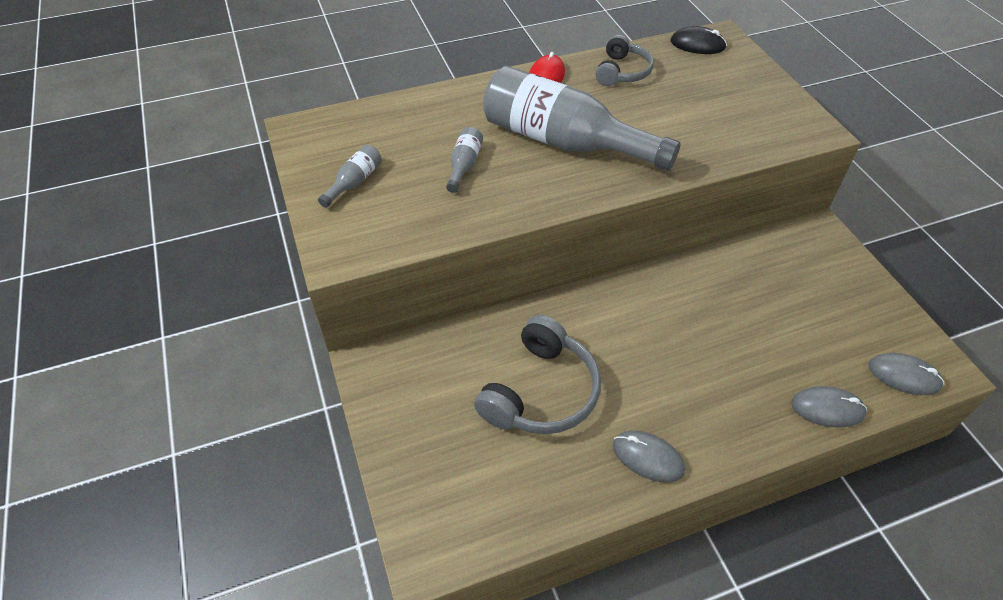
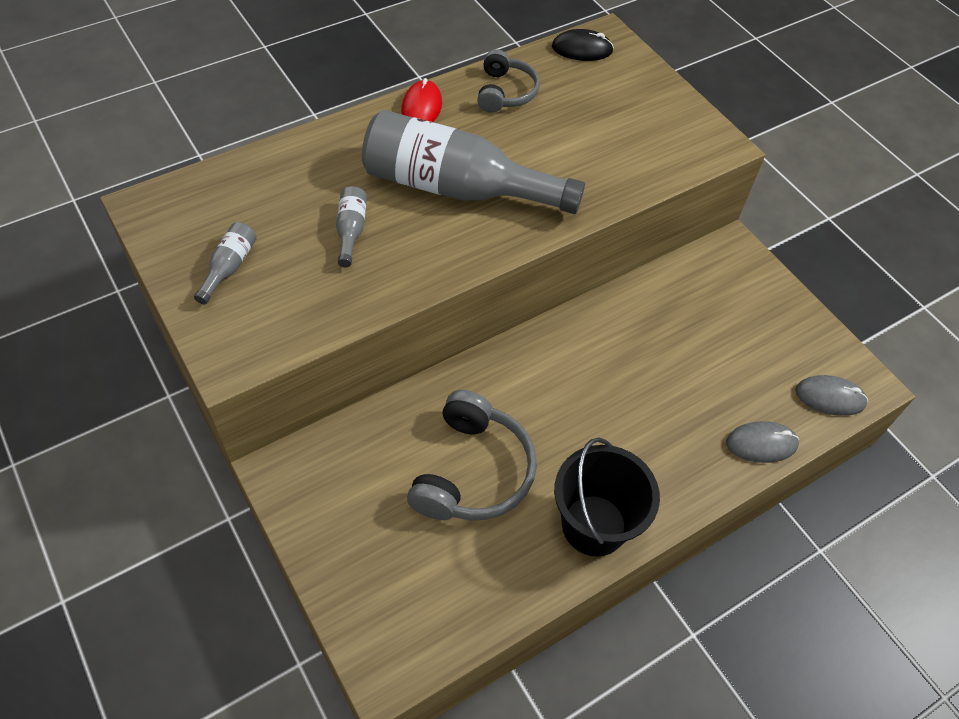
camera: 15 degrees left, 5 degrees up
grey mouse [613,431,685,483] -> black bucket [554,438,660,557]

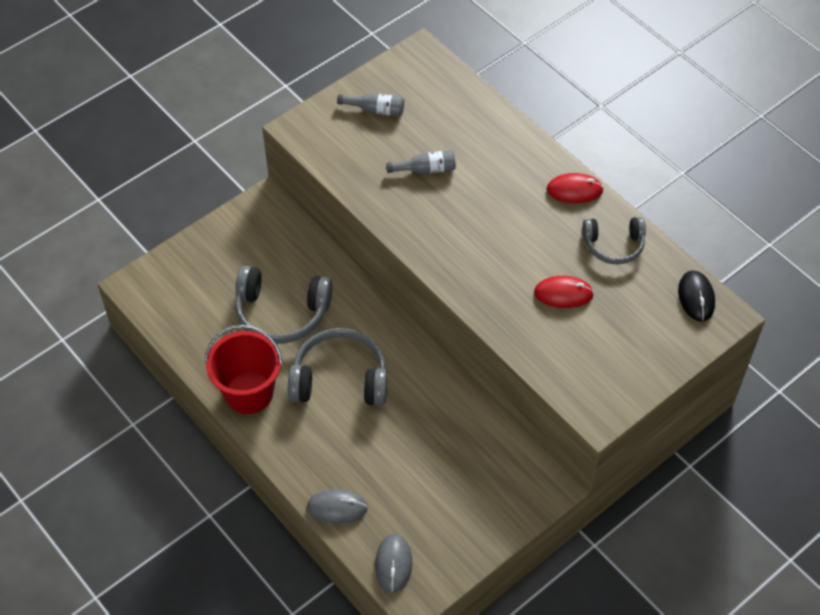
camera: 85 degrees right, 0 degrees up
grey bottle [362,110,585,214] -> none
black bucket [554,438,660,557] -> red bucket [205,324,283,414]
grey mouse [726,421,799,463] -> grey mouse turned 75 degrees counterclockwise [307,489,368,524]
none -> grey headphones [288,328,387,406]
none -> red mouse [534,276,594,308]

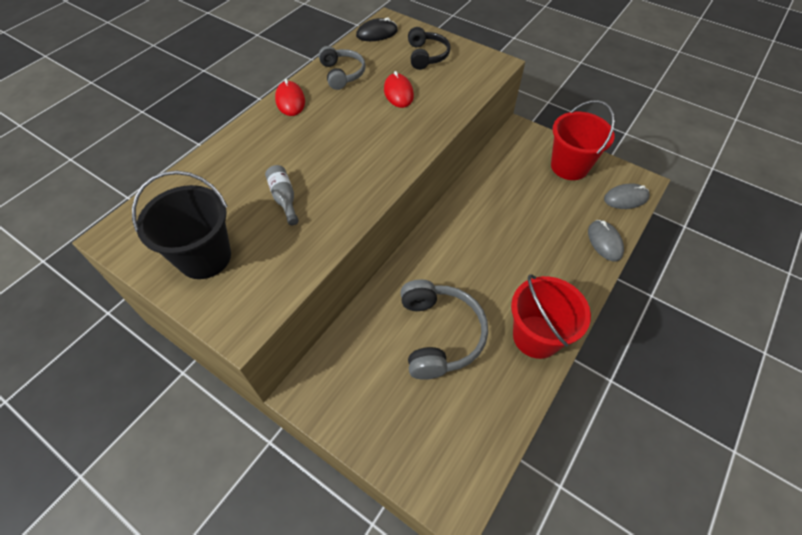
camera: 105 degrees left, 0 degrees up
grey headphones [288,328,387,406] -> none
grey bottle [337,93,404,117] -> black bucket [132,171,231,279]
none -> black headphones [408,27,450,70]
none -> red bucket [551,100,615,180]

